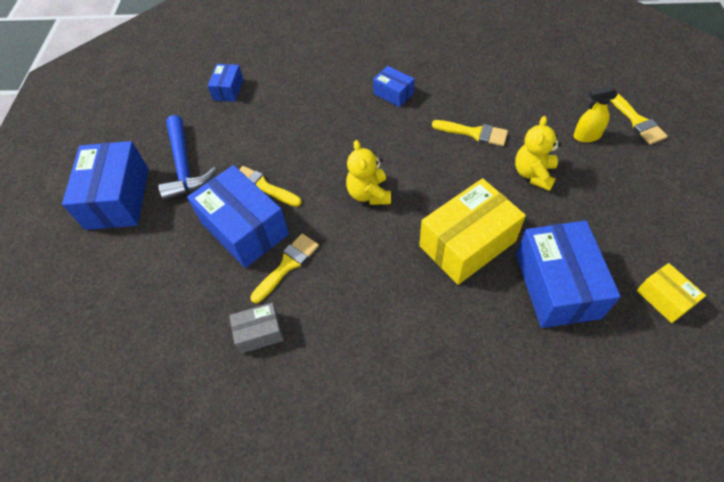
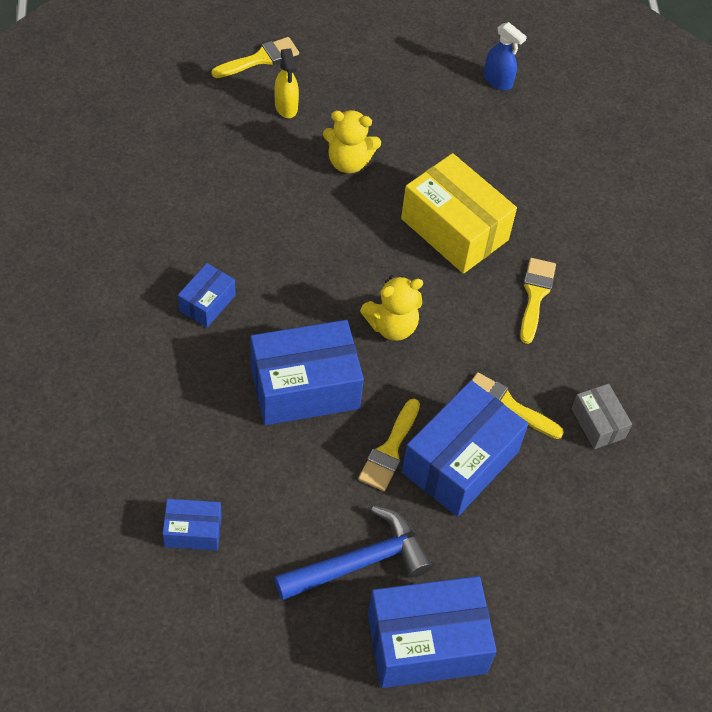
camera: 105 degrees left, 0 degrees up
yellow brush [432,120,508,146] -> yellow brush moved to [520,258,556,344]
blue box [516,220,621,328] -> blue box moved to [250,320,364,425]
yellow box [637,263,706,323] -> blue spray bottle [484,22,527,90]

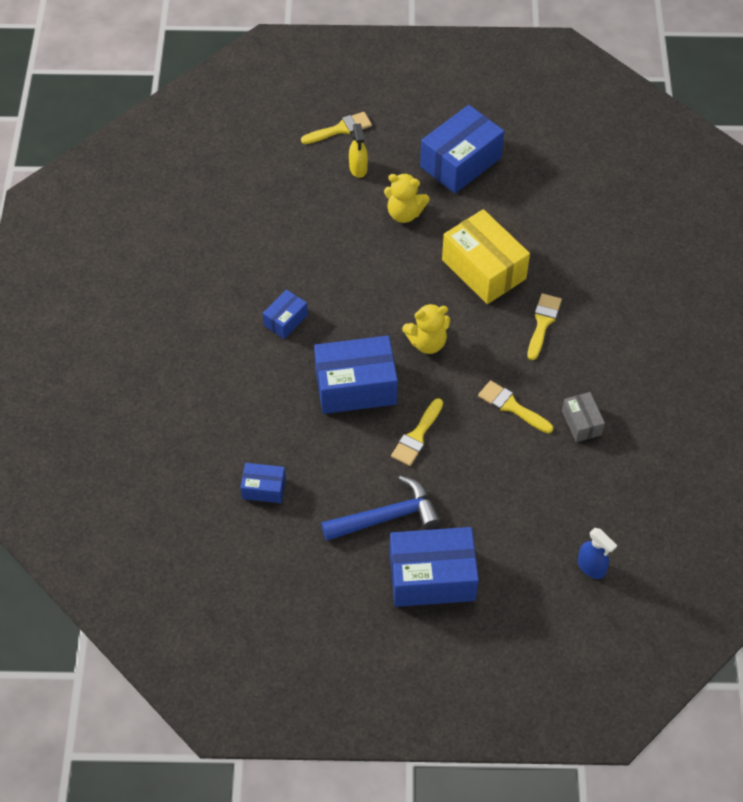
camera: 10 degrees right, 0 degrees up
blue box [402,380,528,517] -> blue box moved to [420,105,504,193]
blue spray bottle [484,22,527,90] -> blue spray bottle moved to [578,528,617,579]

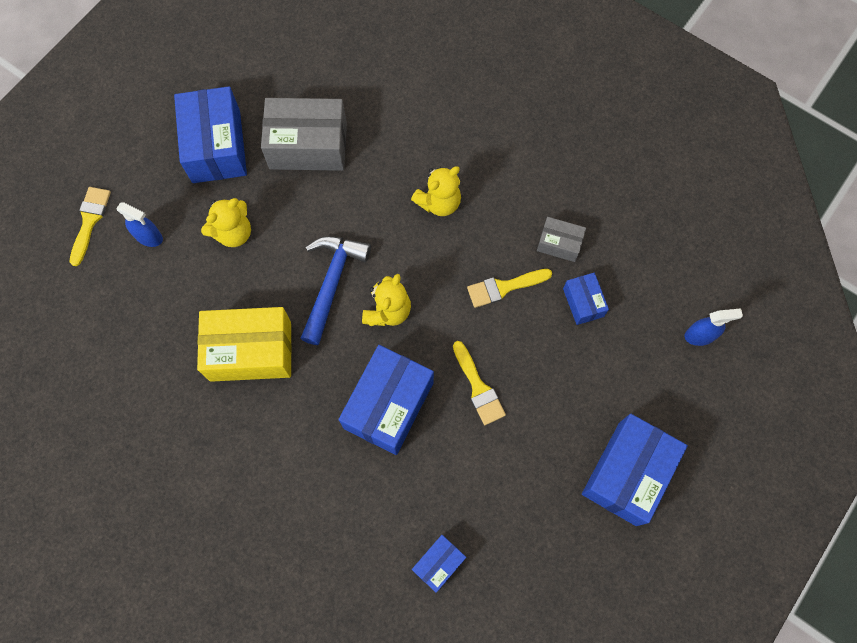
camera: 55 degrees left, 15 degrees up
blue box [263,289,308,339] -> blue box moved to [563,273,609,325]
blue hammer [321,476,441,541] -> blue hammer moved to [300,236,371,345]
yellow spray bottle [349,123,368,178] -> blue spray bottle [116,202,163,247]
yellow box [442,209,530,304] -> yellow box moved to [197,307,292,382]
yellow brush [528,293,562,360] -> yellow teddy bear [411,167,461,216]
none -> grey box [261,98,347,171]

